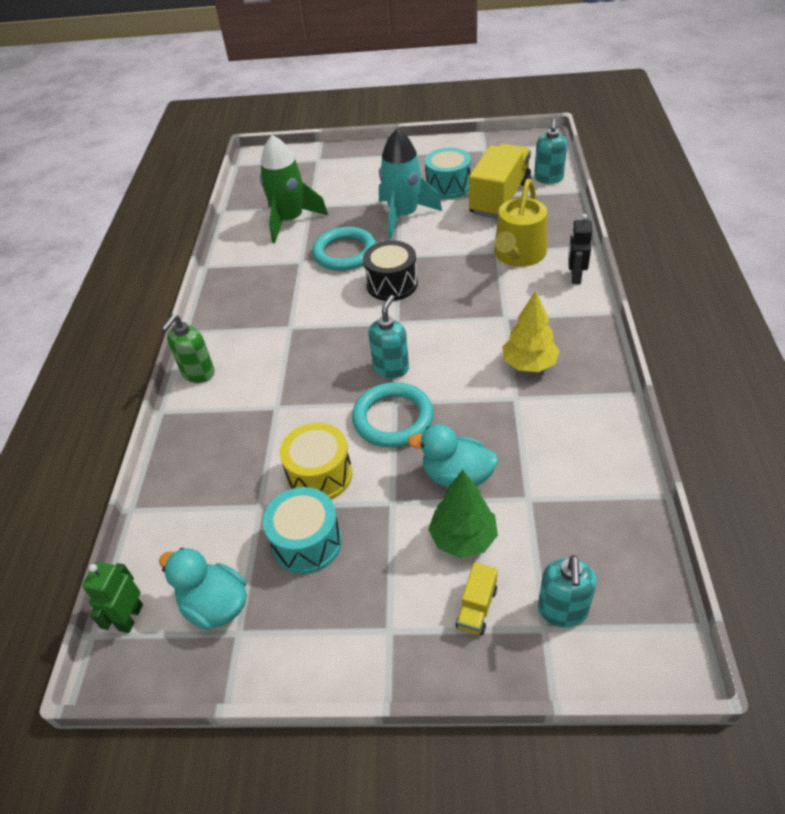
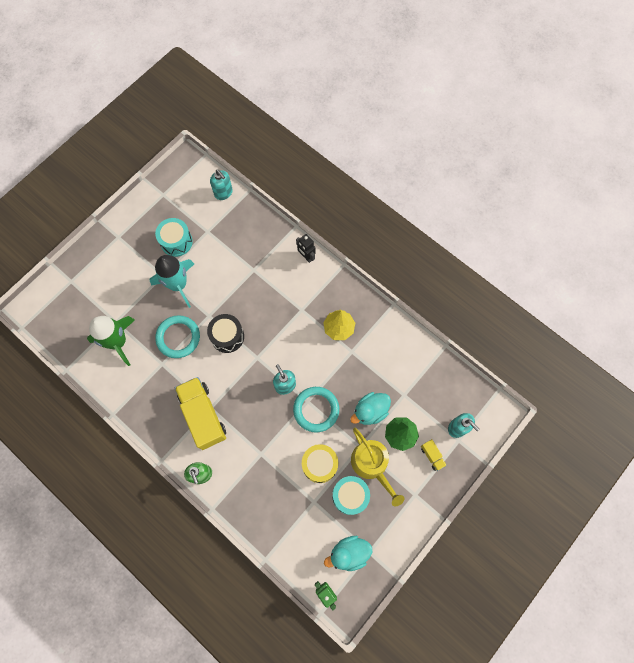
camera: 55 degrees left, 25 degrees up
yellow truck [469,144,531,219] -> yellow truck moved to [175,377,226,450]
yellow watering can [494,179,547,267] -> yellow watering can moved to [351,428,405,507]

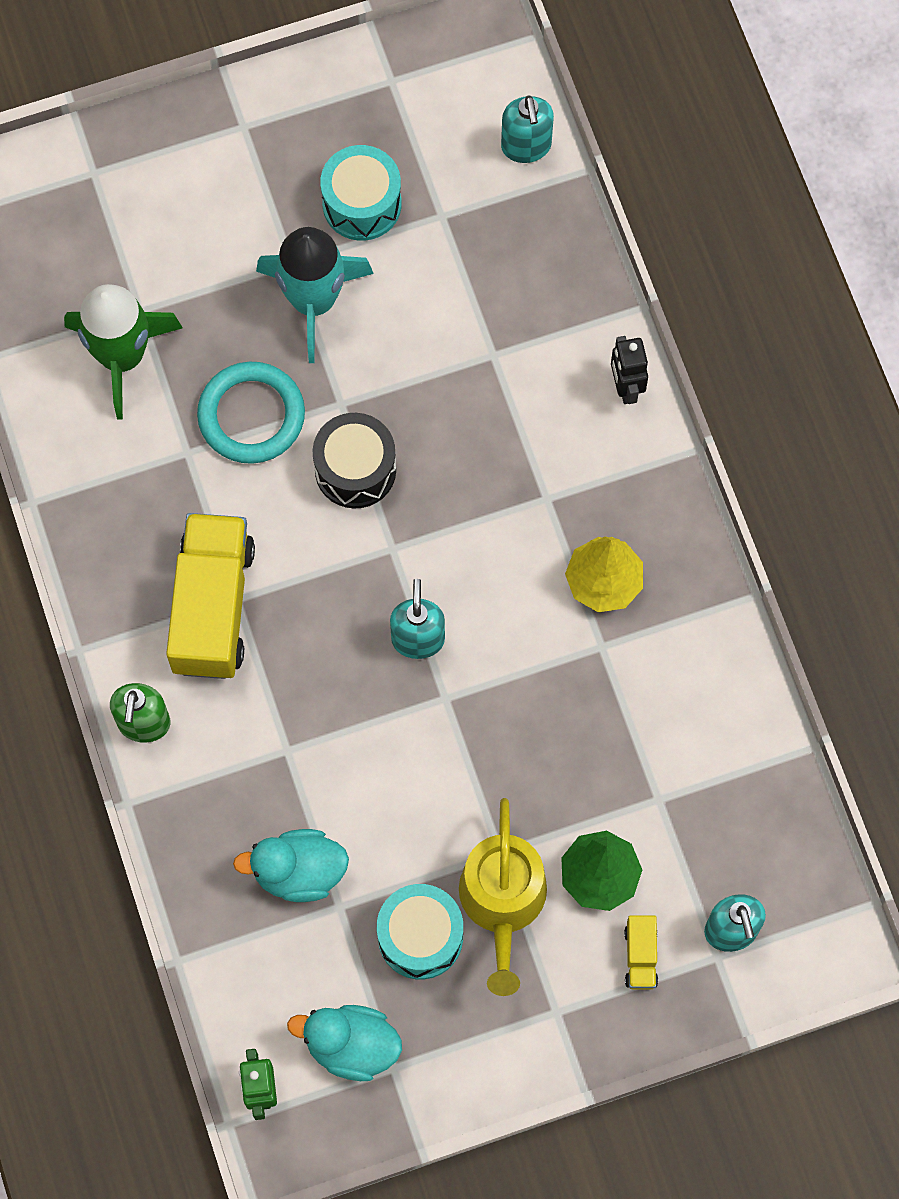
camera: 30 degrees right, 0 degrees up
turquoise ring [293,387,339,432] -> none
yellow drum [302,444,338,483] -> none
turquoise duck [350,392,391,425] -> turquoise duck moved to [233,829,349,902]

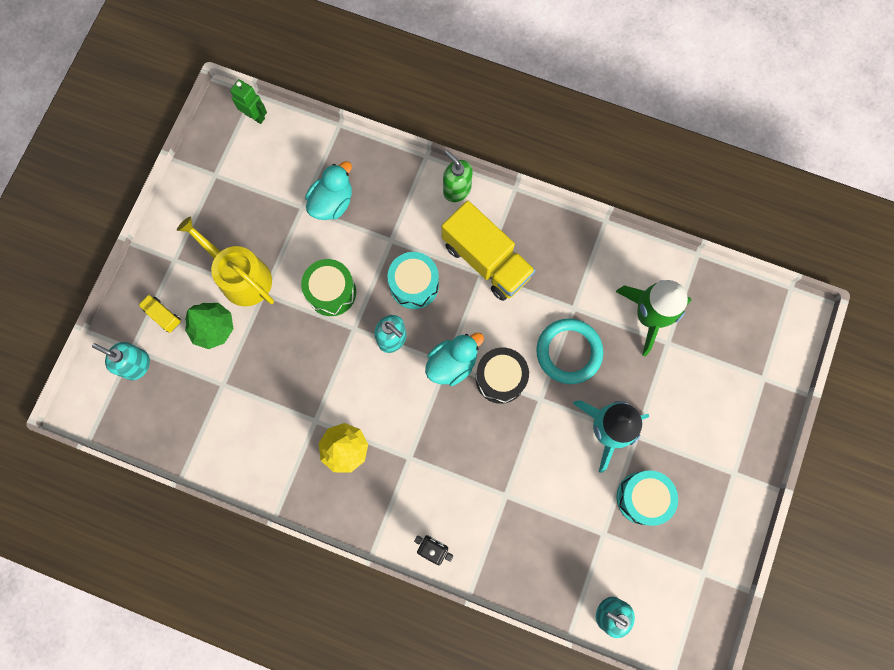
camera: 130 degrees right, 5 degrees up
turquoise duck [287,1005,402,1081] -> turquoise duck moved to [425,333,484,386]
turquoise drum [377,884,463,979] -> turquoise drum moved to [387,252,439,309]
none -> green drum [301,259,356,316]

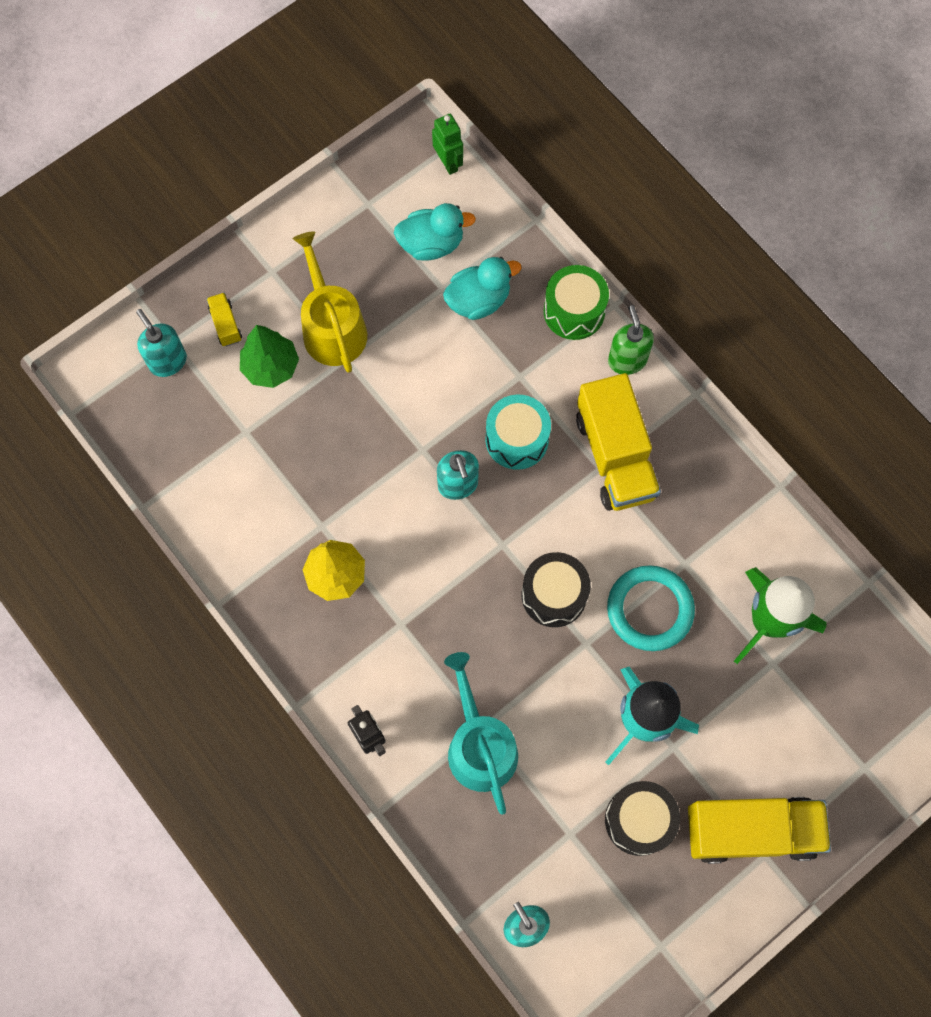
camera: 30 degrees right, 5 degrees down
green drum [301,259,356,316] -> green drum moved to [544,265,609,340]
turquoise duck [425,333,484,386] -> turquoise duck moved to [394,203,476,261]
turquoise drum [616,470,678,526] -> black drum [605,781,680,856]
none -> turquoise watering can [444,652,518,815]
none -> yellow truck [688,797,831,864]

